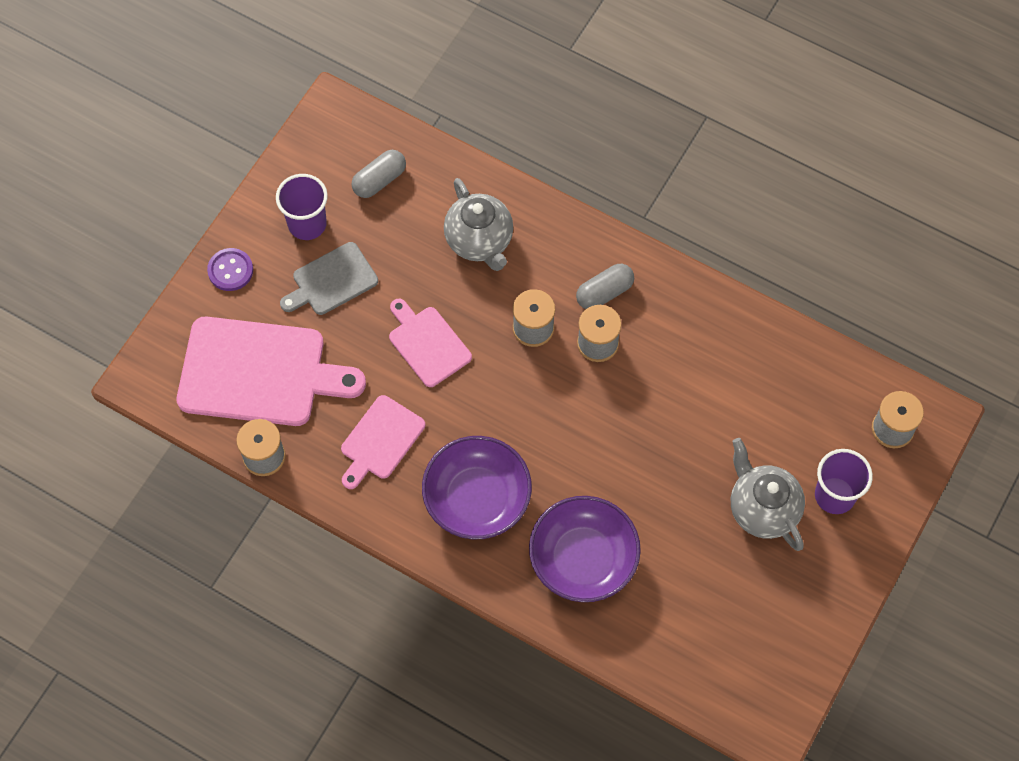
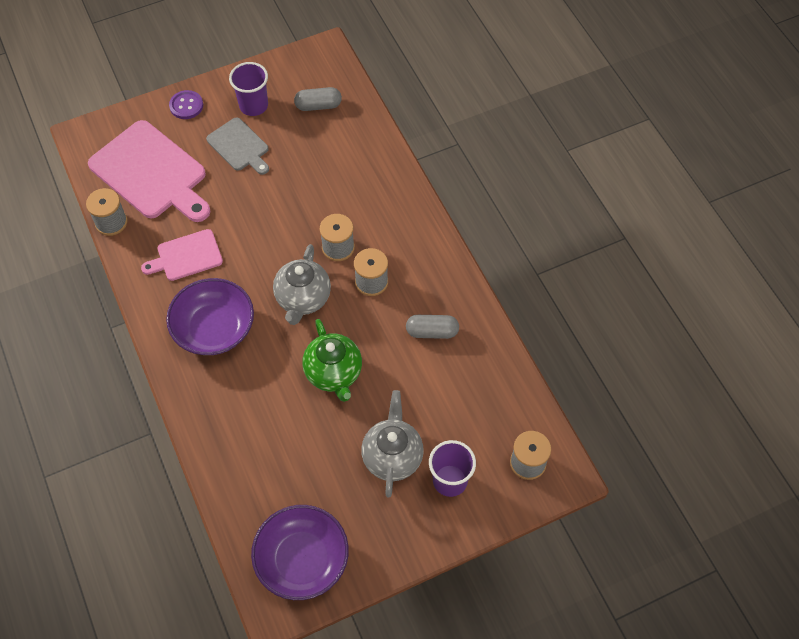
camera: 35 degrees right, 5 degrees down
grey cutting board [280,242,378,315] -> grey cutting board turned 135 degrees counterclockwise [206,117,269,175]
pink cutting board [389,299,472,387] -> none
grey teapot [444,178,513,271] -> grey teapot moved to [273,244,331,325]
purple bowl [529,496,641,602] -> purple bowl moved to [251,505,349,600]
grey capsule [576,264,634,309] -> grey capsule moved to [406,315,459,339]
none -> green teapot [302,319,362,402]

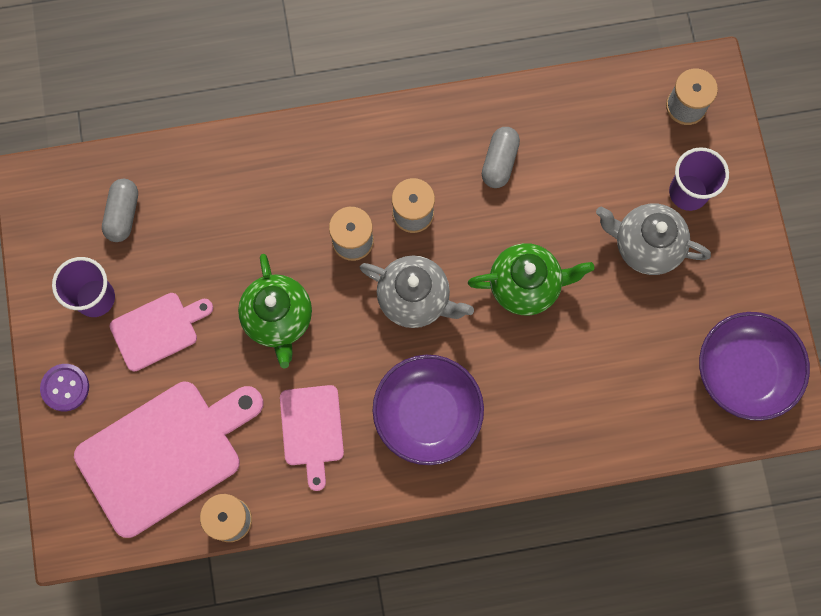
camera: 75 degrees left, 15 degrees up
grey cutting board [206,117,269,175] -> pink cutting board [109,293,213,371]
none -> green teapot [238,254,312,369]

